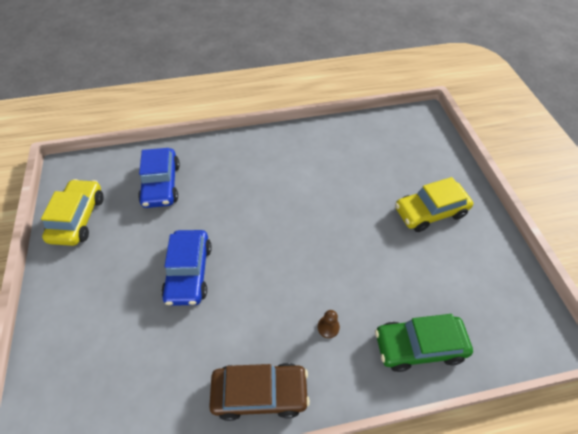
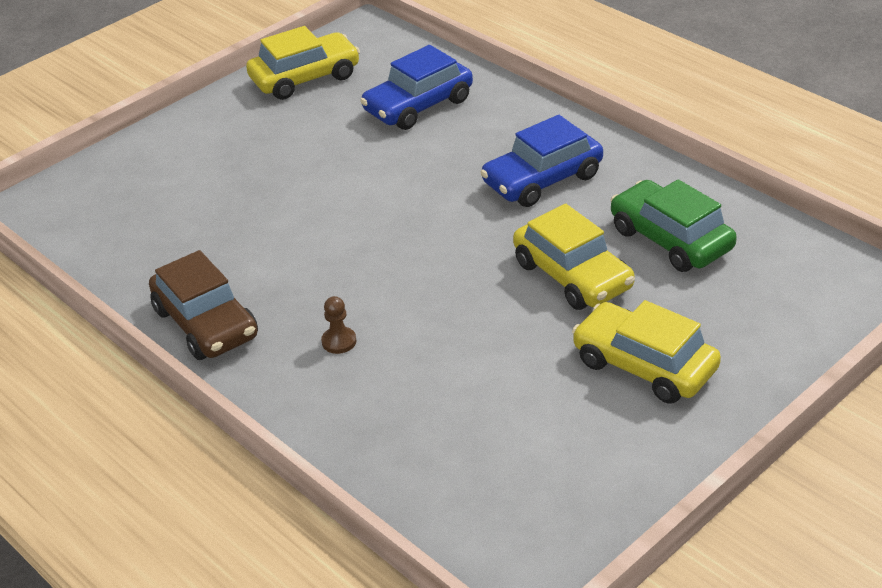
camera: 60 degrees right, 15 degrees down
blue car [161,230,212,306] -> blue car moved to [480,115,603,207]
green car [375,314,473,372] -> green car moved to [611,179,737,272]
none -> yellow car [513,204,635,310]

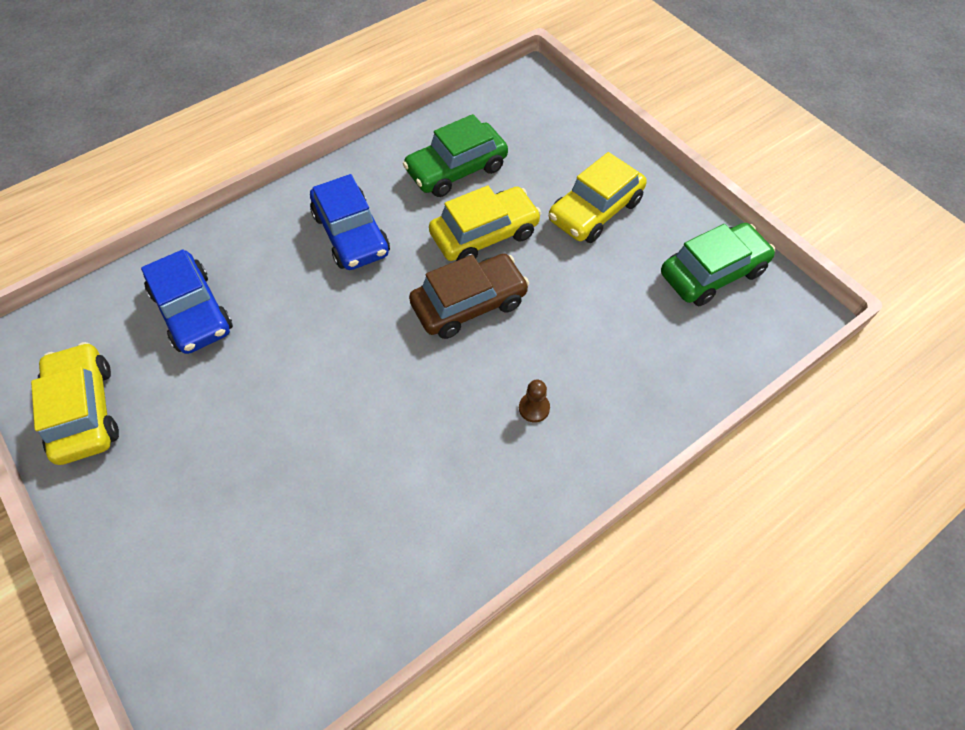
camera: 85 degrees left, 20 degrees up
brown car [149,250,258,360] -> brown car moved to [409,254,529,339]
none -> green car [661,223,775,306]

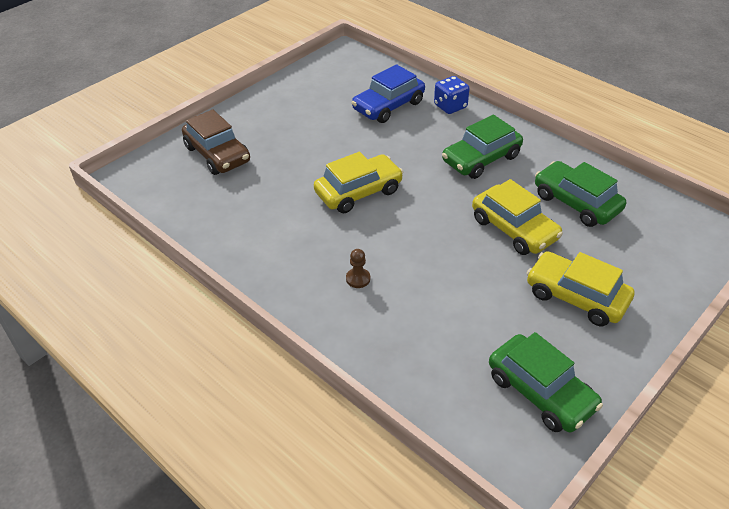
camera: 80 degrees right, 15 degrees down
yellow car [31,342,119,465] -> yellow car moved to [314,152,403,213]
blue car [310,174,390,270] -> green car [442,115,523,179]
brown car [409,254,529,339] -> brown car moved to [182,110,250,175]
none -> blue dice [434,76,470,114]

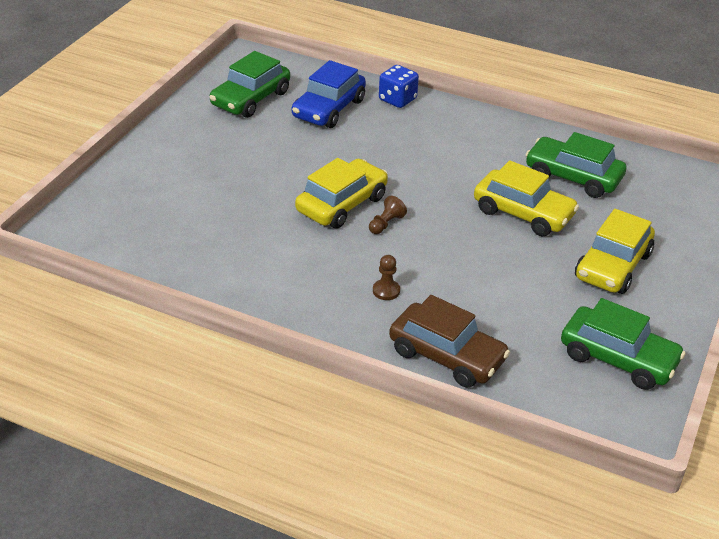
camera: 20 degrees left, 5 degrees down
brown car [182,110,250,175] -> brown car moved to [389,295,510,388]
green car [442,115,523,179] -> green car moved to [210,51,290,118]
yellow car [527,251,635,326] -> yellow car turned 75 degrees counterclockwise [575,209,655,294]
none -> brown pawn [369,196,407,234]

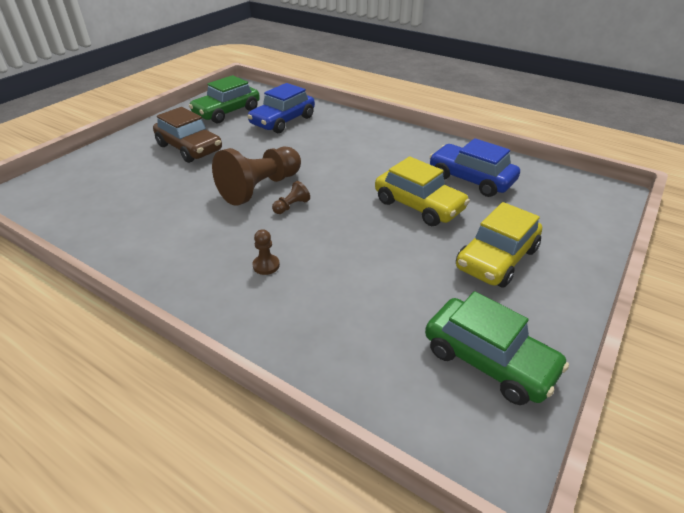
camera: 10 degrees right, 0 degrees up
yellow car [295,158,388,229] -> brown pawn [212,146,301,206]
blue dice [379,65,419,108] -> none
brown car [389,295,510,388] -> brown car moved to [153,107,222,163]
green car [525,132,626,198] -> blue car [430,138,520,197]

